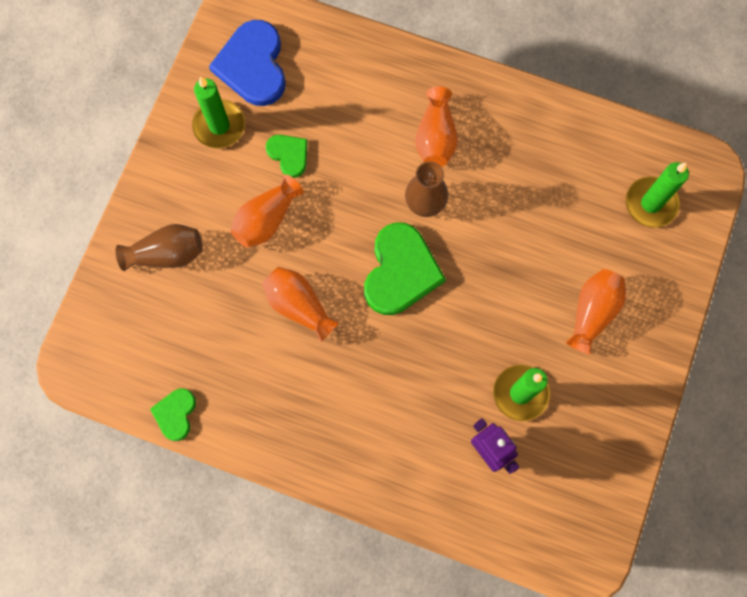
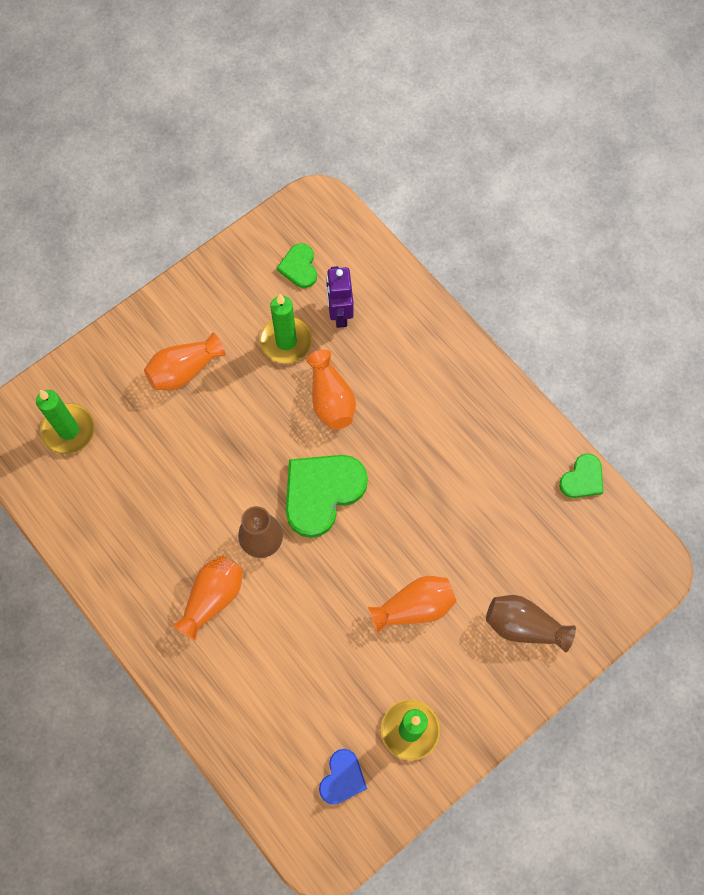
camera: 150 degrees left, 5 degrees down
blue heart [209,20,286,106] -> blue heart [319,749,367,805], size x0.54
orange vase [262,267,340,342] -> orange vase moved to [306,350,356,430]
green heart [266,135,308,178] -> green heart moved to [277,243,317,288]

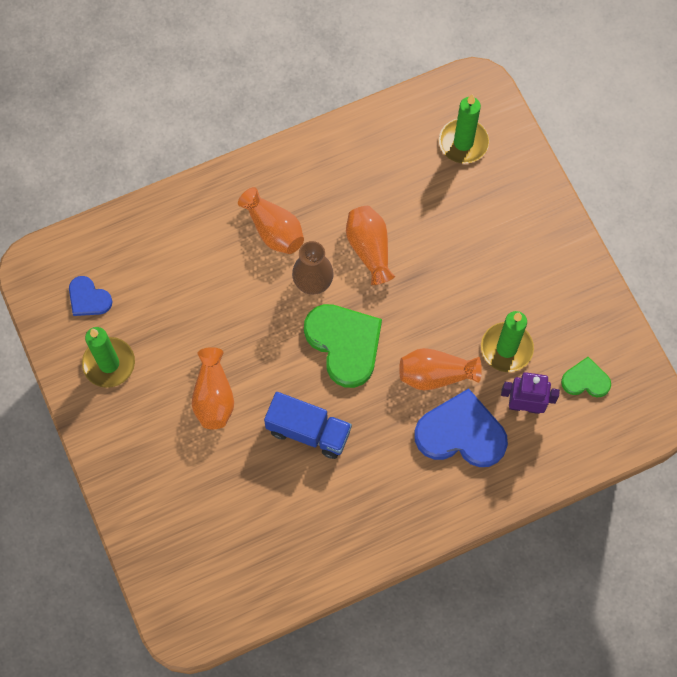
camera: 105 degrees right, 0 degrees up
orange vase [144,333,225,390] -> orange vase moved to [346,206,395,285]
brown vase [486,595,576,652] -> none
green heart [559,453,604,498] -> none
none -> blue truck [264,392,352,459]
none -> blue heart [414,388,508,467]

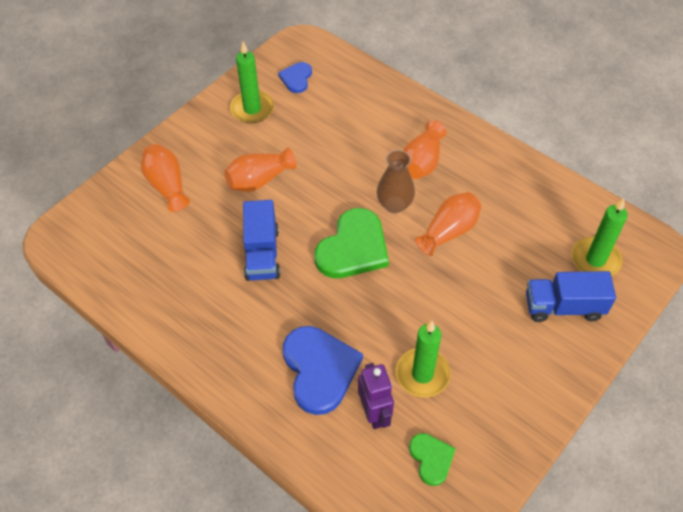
camera: 65 degrees right, 15 degrees down
orange vase [399,348,482,391] -> orange vase moved to [141,144,190,212]
none -> blue truck [526,271,616,322]

